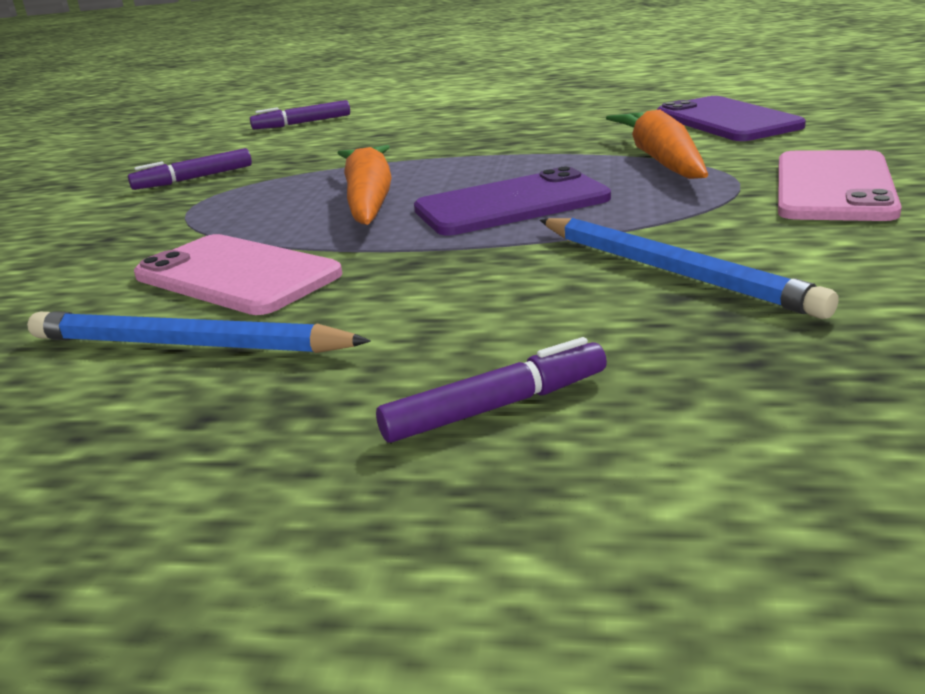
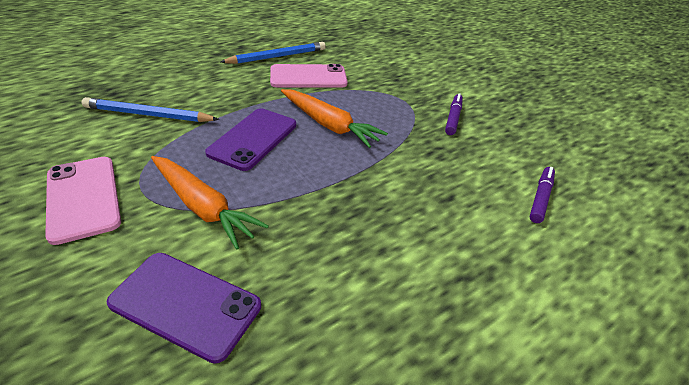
camera: 130 degrees right, 15 degrees up
purple marker [376,337,607,443] -> none

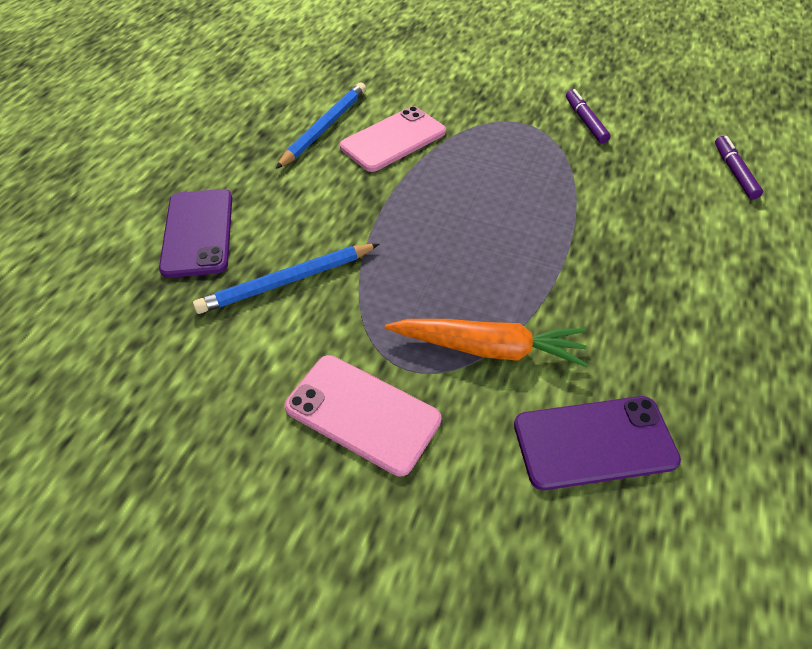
camera: 30 degrees left, 10 degrees up
purple phone [205,108,296,171] -> purple phone moved to [159,189,232,278]
orange carrot [281,89,388,148] -> none

